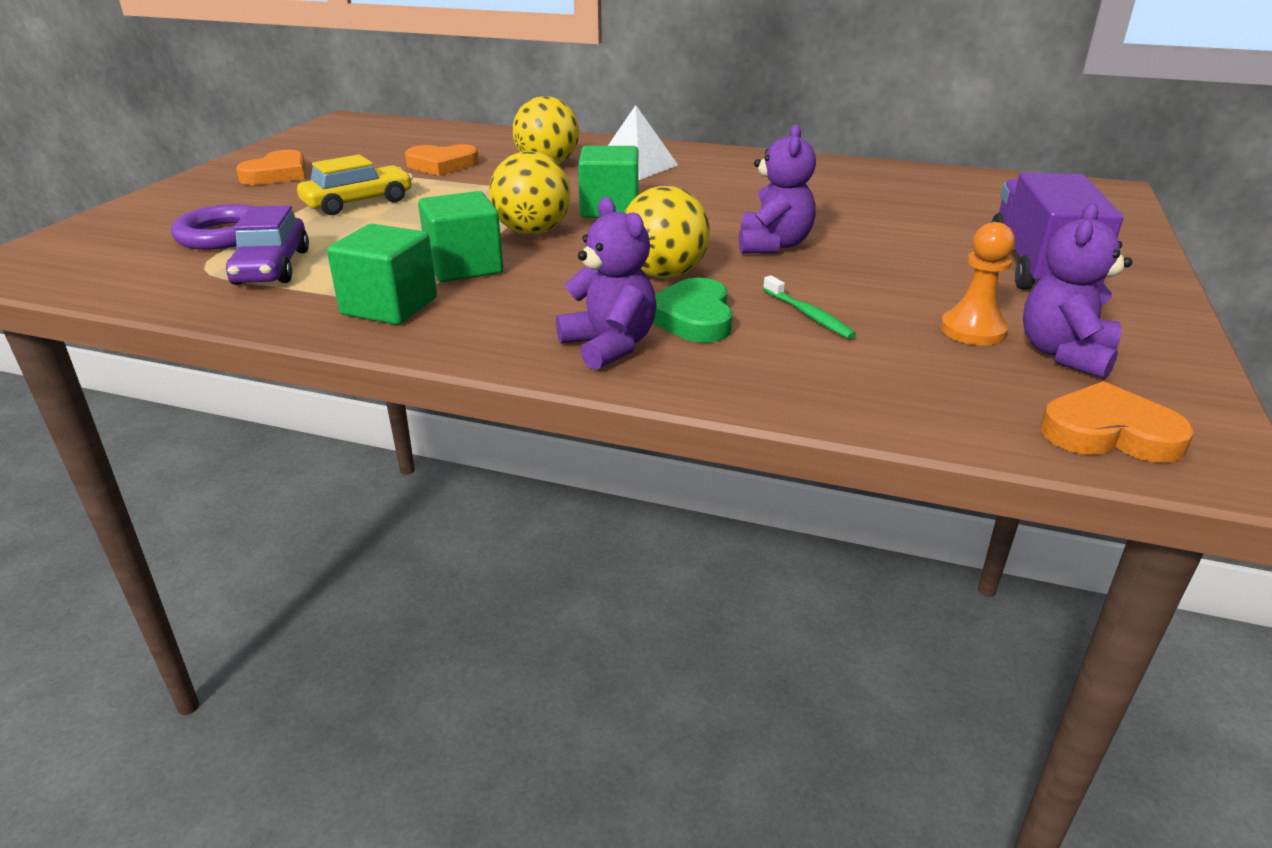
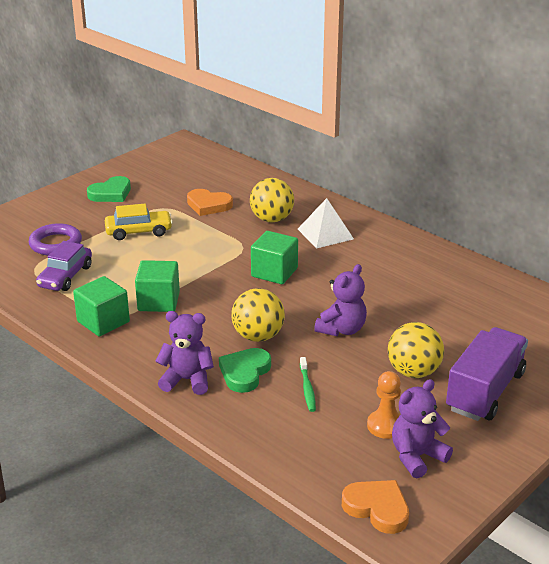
camera: 25 degrees right, 0 degrees up
orange heart [236,150,306,185] -> green heart [87,176,131,202]
yellow ball [489,151,571,235] -> yellow ball moved to [388,322,444,378]
purple teddy bear [556,197,657,370] -> purple teddy bear turned 75 degrees counterclockwise [155,311,214,395]

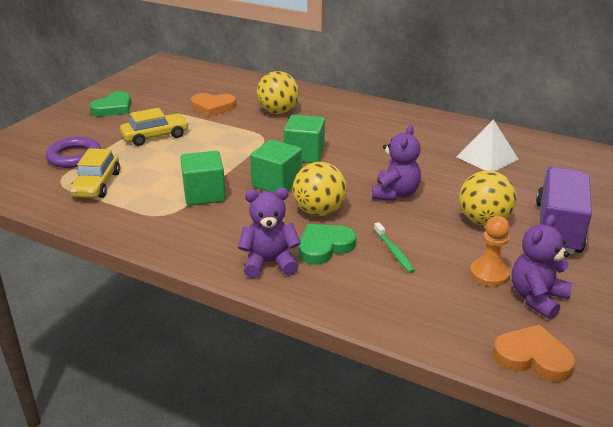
camera: 15 degrees left, 0 degrees up
purple car [36,241,92,291] -> yellow car [70,148,120,198]
green cube [73,276,130,337] -> green cube moved to [250,140,302,193]
green heart [219,348,271,393] -> green heart turned 45 degrees clockwise [299,224,356,265]
white pyramid [298,198,354,249] -> white pyramid moved to [456,119,519,171]

